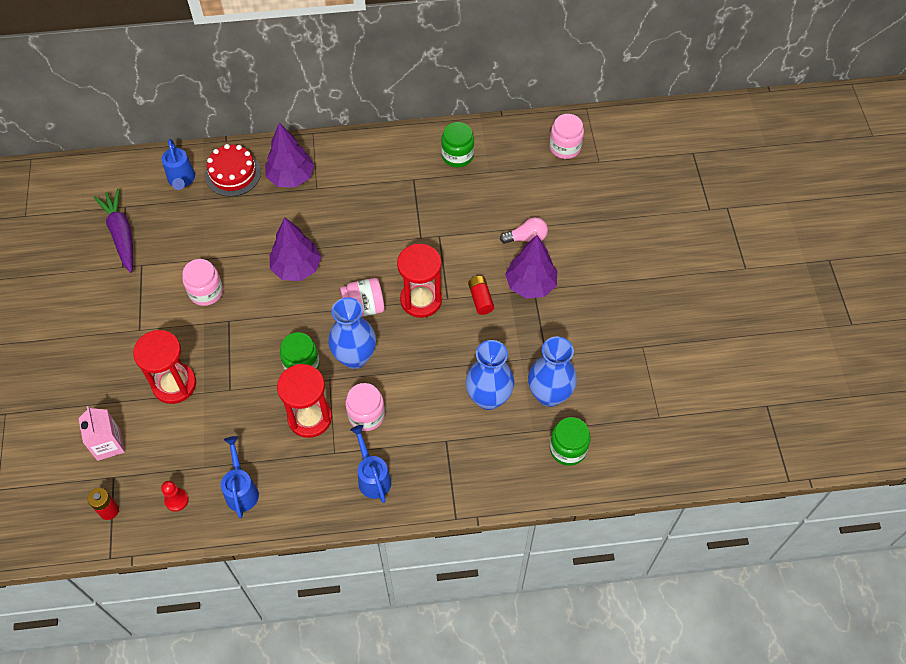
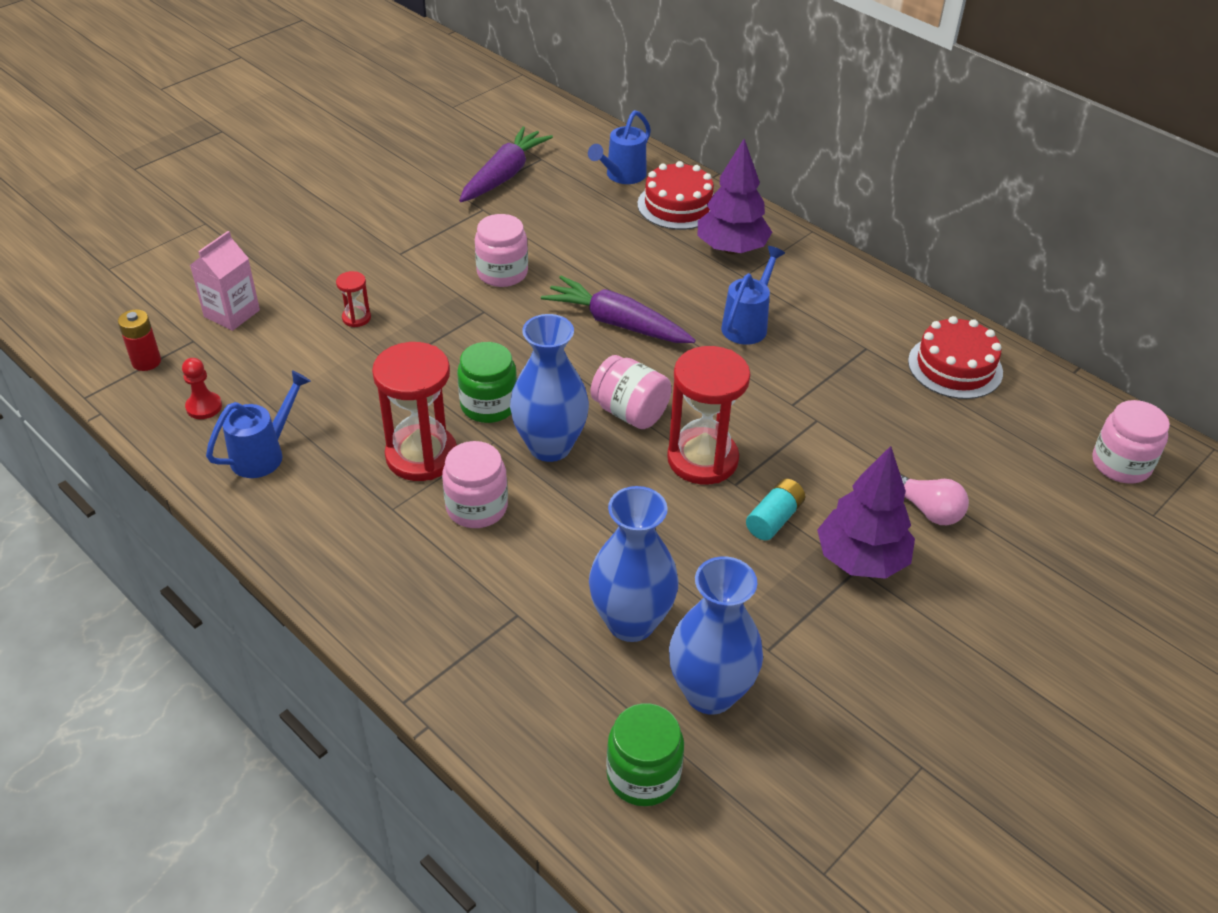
camera: 50 degrees right, 15 degrees down
red hourglass [133,330,196,404] -> red hourglass [336,271,371,327], size x0.45
purple tree [270,217,321,281] -> purple carrot [541,276,696,343]
blue watering can [350,425,391,503] -> blue watering can moved to [721,246,785,345]
green jar [441,122,474,167] -> red cake [908,316,1003,399]
red battery [468,276,494,315] -> turquoise battery [746,479,805,540]

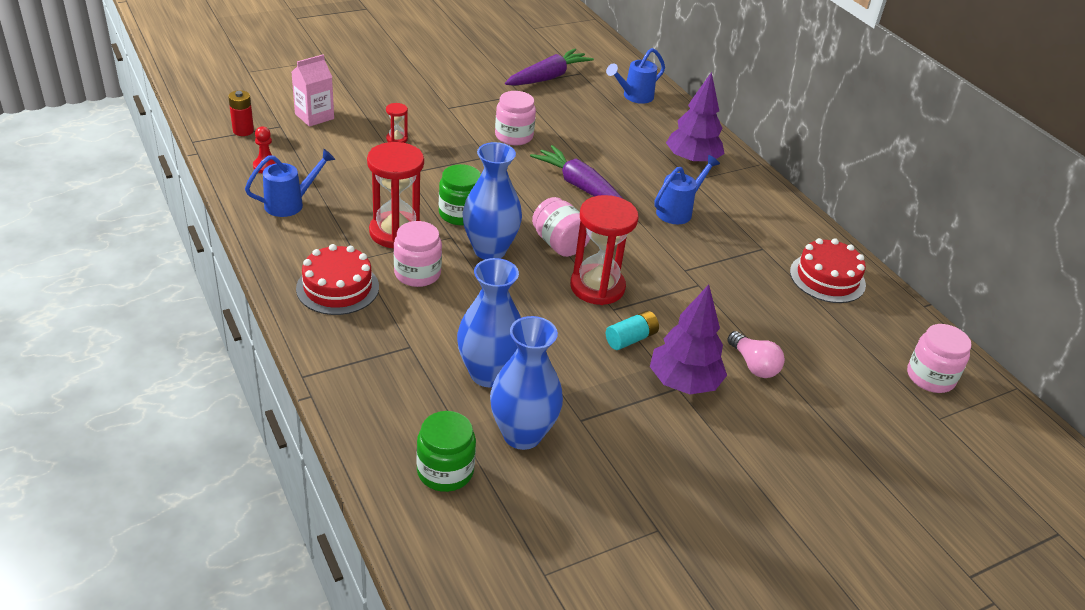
camera: 15 degrees right, 5 degrees down
red cake [637,161,714,230] -> red cake moved to [296,244,379,315]

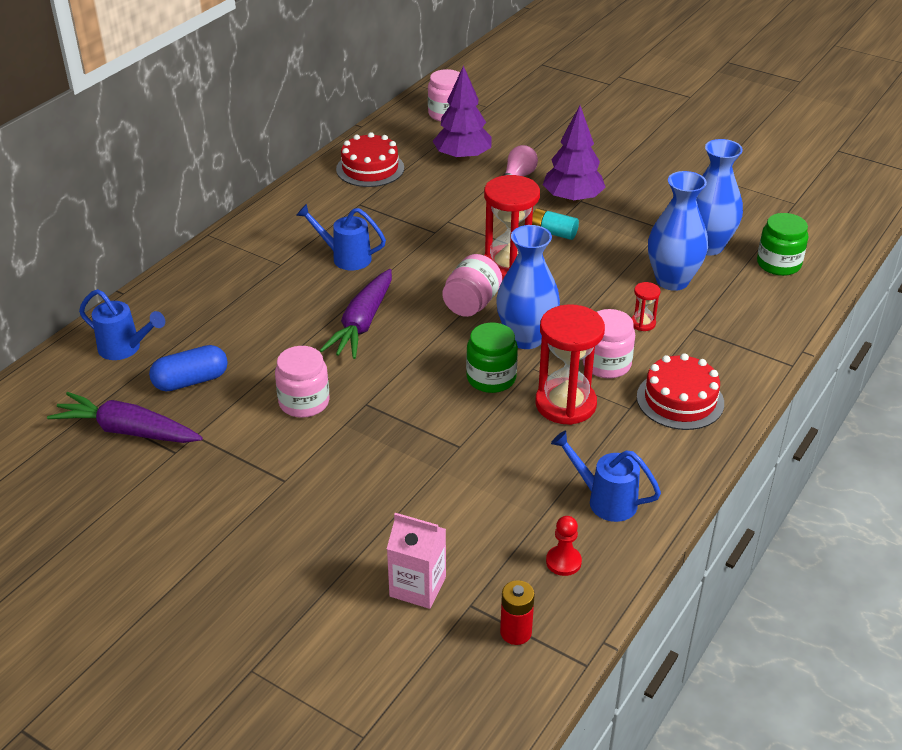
camera: 115 degrees left, 0 degrees up
red hourglass [386,103,408,143] -> red hourglass moved to [632,282,660,331]
purple tree [666,72,725,165] -> purple tree moved to [433,65,492,161]
none -> blue capsule [149,345,228,392]

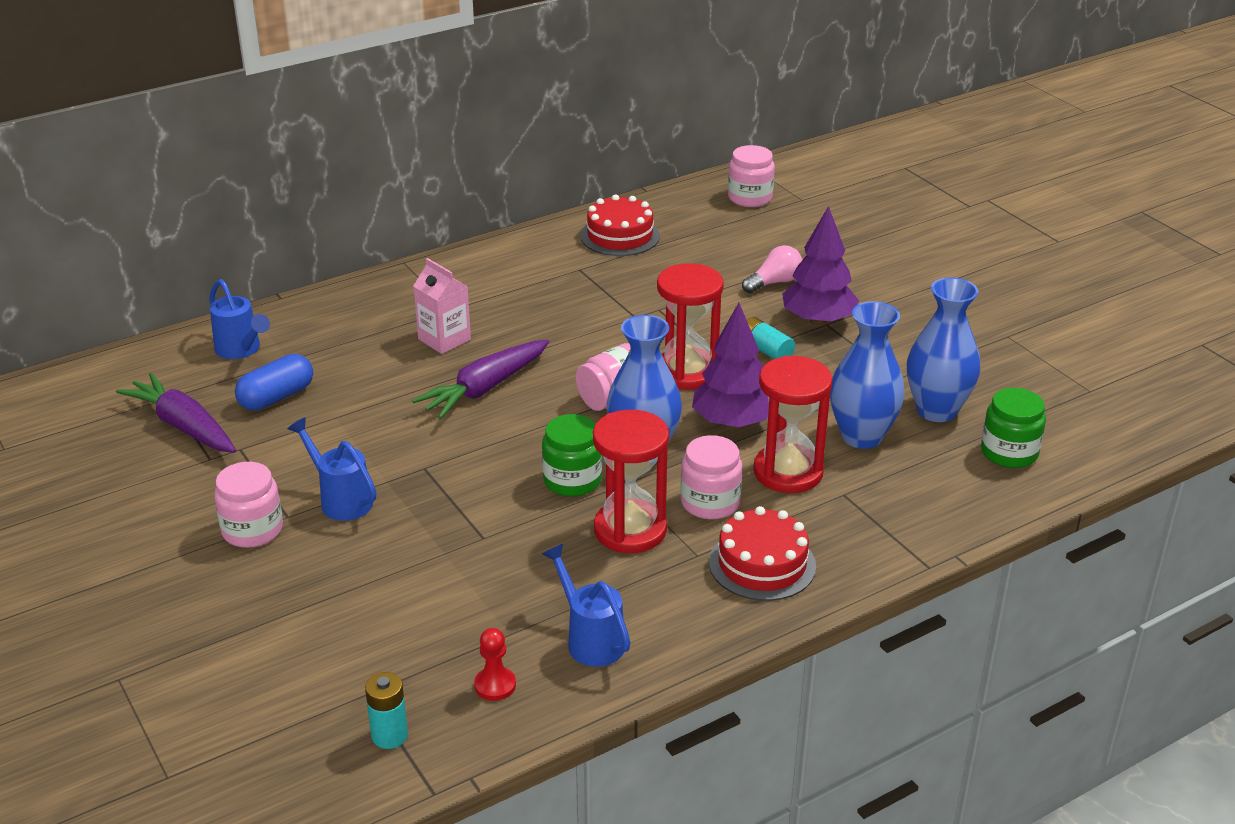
camera: 25 degrees right, 5 degrees down
blue capsule [149,345,228,392] -> blue capsule turned 45 degrees counterclockwise [235,354,313,410]
pink jar [275,346,330,418] -> pink jar moved to [214,462,283,548]
blue watering can [296,204,386,270] -> blue watering can moved to [288,418,376,521]
pink carton [387,513,446,609] -> pink carton moved to [413,258,471,354]
purple tree [433,65,492,161] -> purple tree moved to [692,303,769,429]
red battery [500,580,535,645] -> turquoise battery [365,672,408,749]
red hourglass [632,282,660,331] -> red hourglass [753,356,833,493], size x2.24

